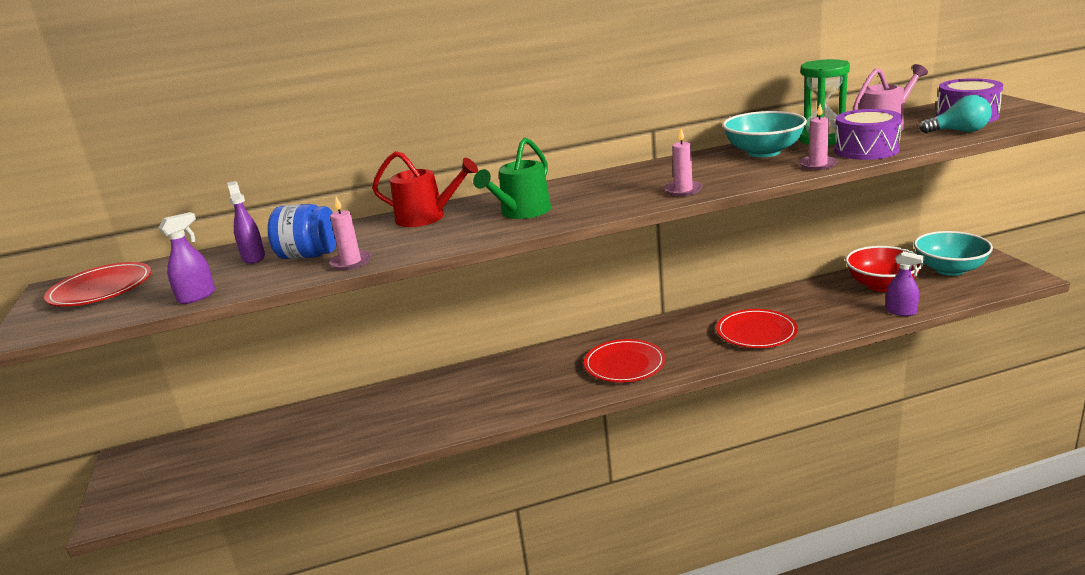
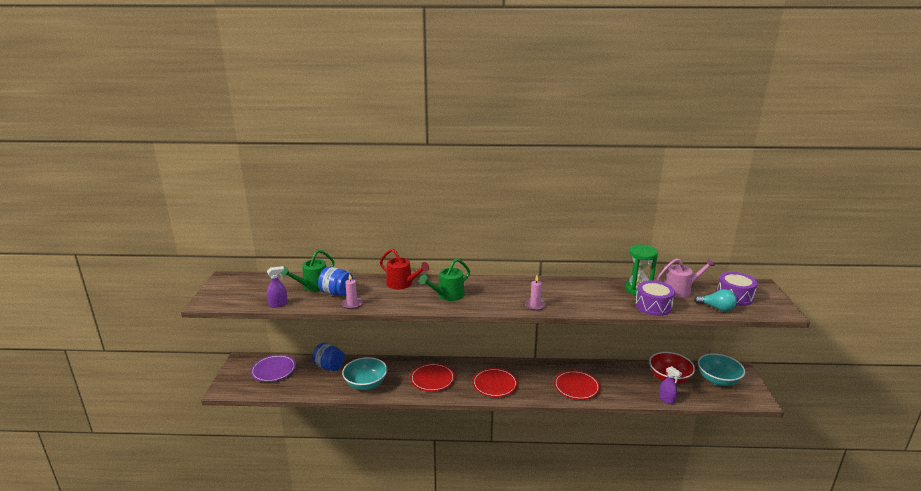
camera: 15 degrees right, 0 degrees up
red plate [44,262,151,307] -> red plate moved to [410,363,455,392]
purple spray bottle [227,181,265,264] -> green watering can [281,250,335,291]
turquoise bowl [722,111,807,157] -> turquoise bowl moved to [342,357,387,390]
pink candle [799,104,838,170] -> none
none -> purple plate [250,355,296,382]
none -> blue jar [312,343,345,371]

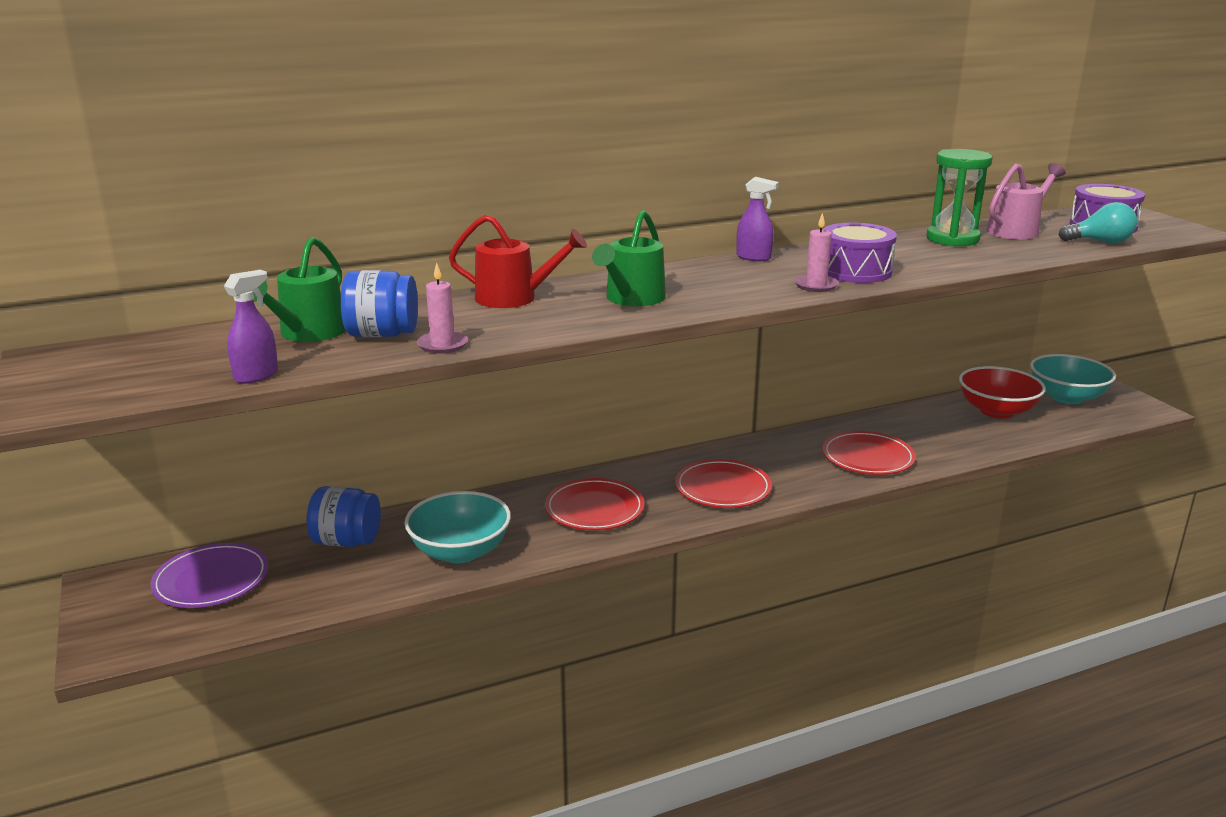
camera: 25 degrees left, 0 degrees up
purple drum [635,280,675,316] -> purple drum moved to [823,223,897,283]
purple spray bottle [659,366,682,404] -> purple spray bottle moved to [736,177,779,261]

